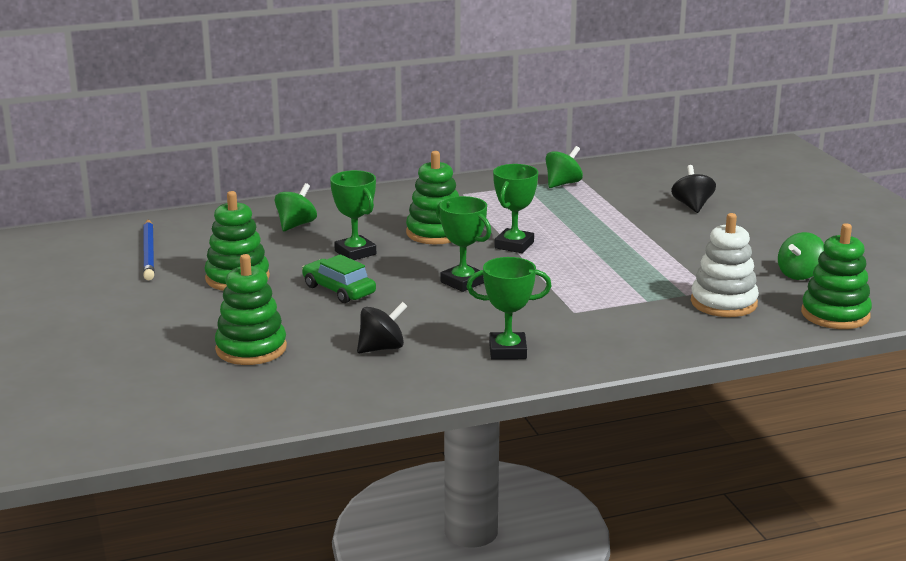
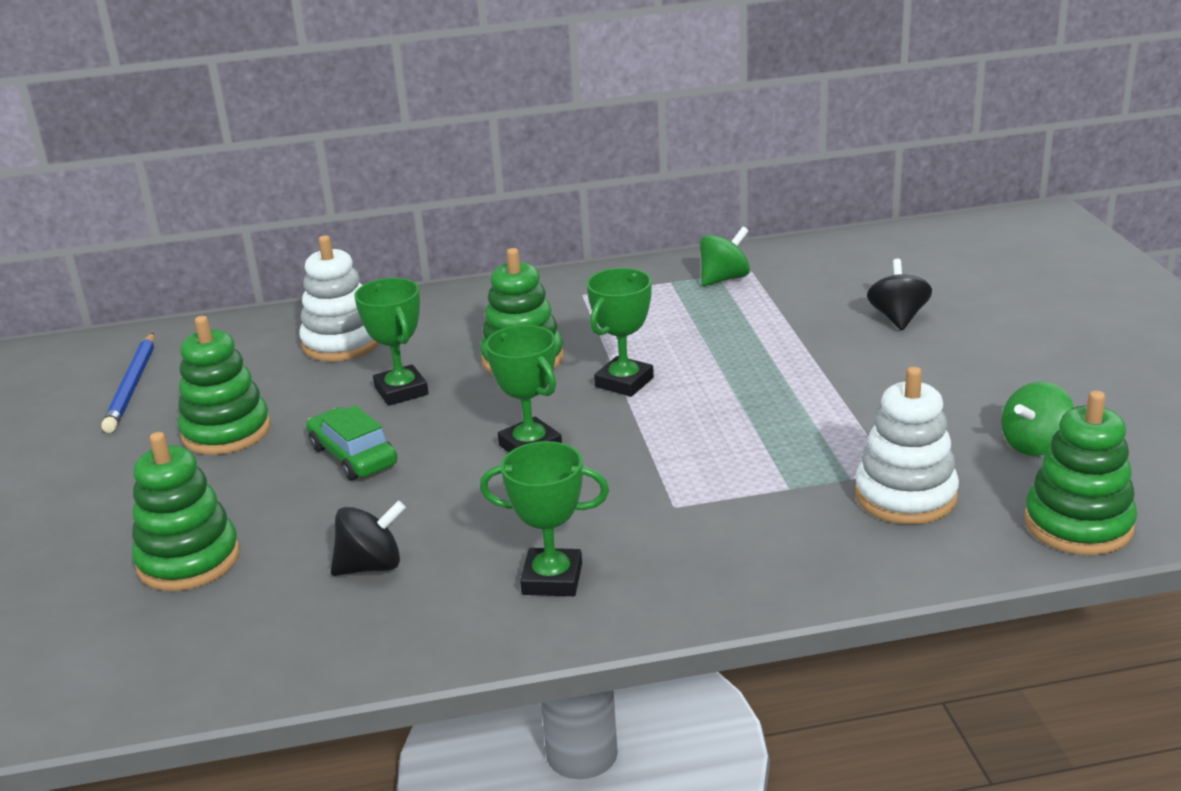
camera: 10 degrees right, 5 degrees up
green spinning top [275,183,317,231] -> white stacking toy [299,235,379,362]

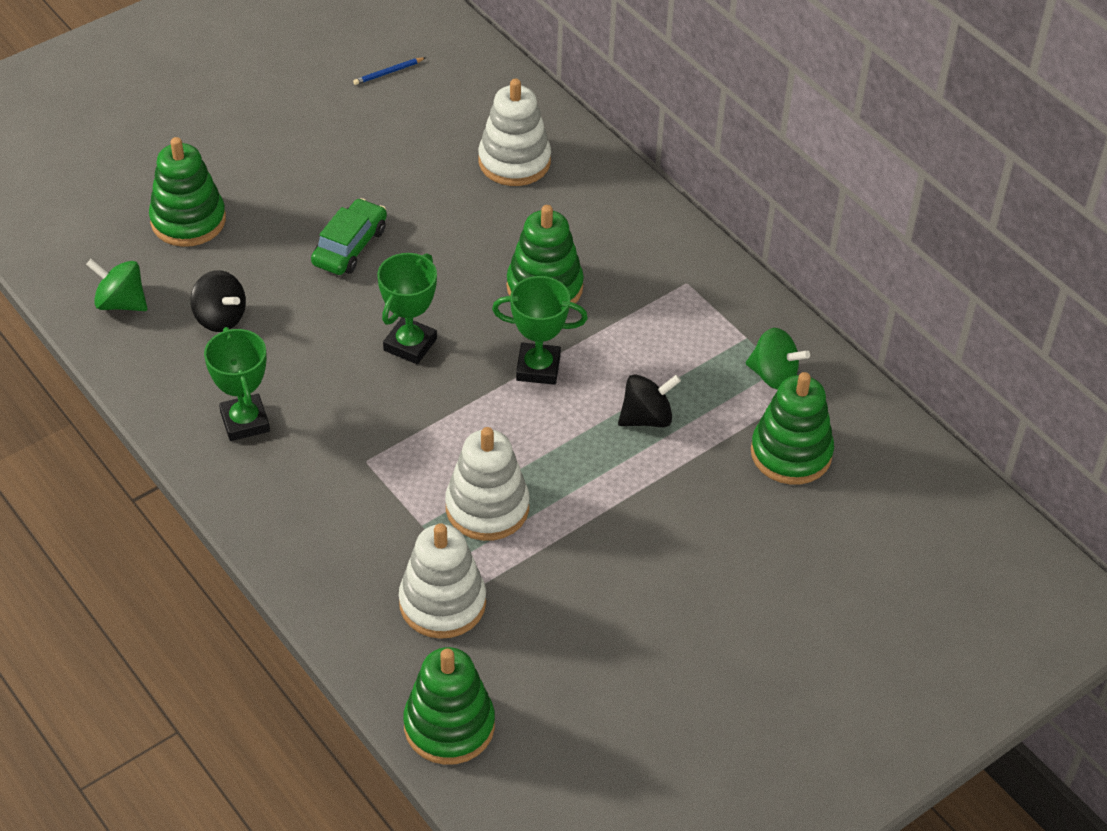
camera: 60 degrees right, 20 degrees up
blue pencil [101,333,154,433] -> blue pencil [353,57,426,85], size x0.49
green stacking toy [178,316,271,455] -> green stacking toy moved to [751,372,834,485]
green trophy [354,278,429,406] -> none
black spinning top [867,259,932,330] -> black spinning top moved to [618,374,681,427]
green spinning top [1001,382,1074,456] -> green spinning top moved to [86,259,147,311]
none -> white stacking toy [445,427,530,541]

